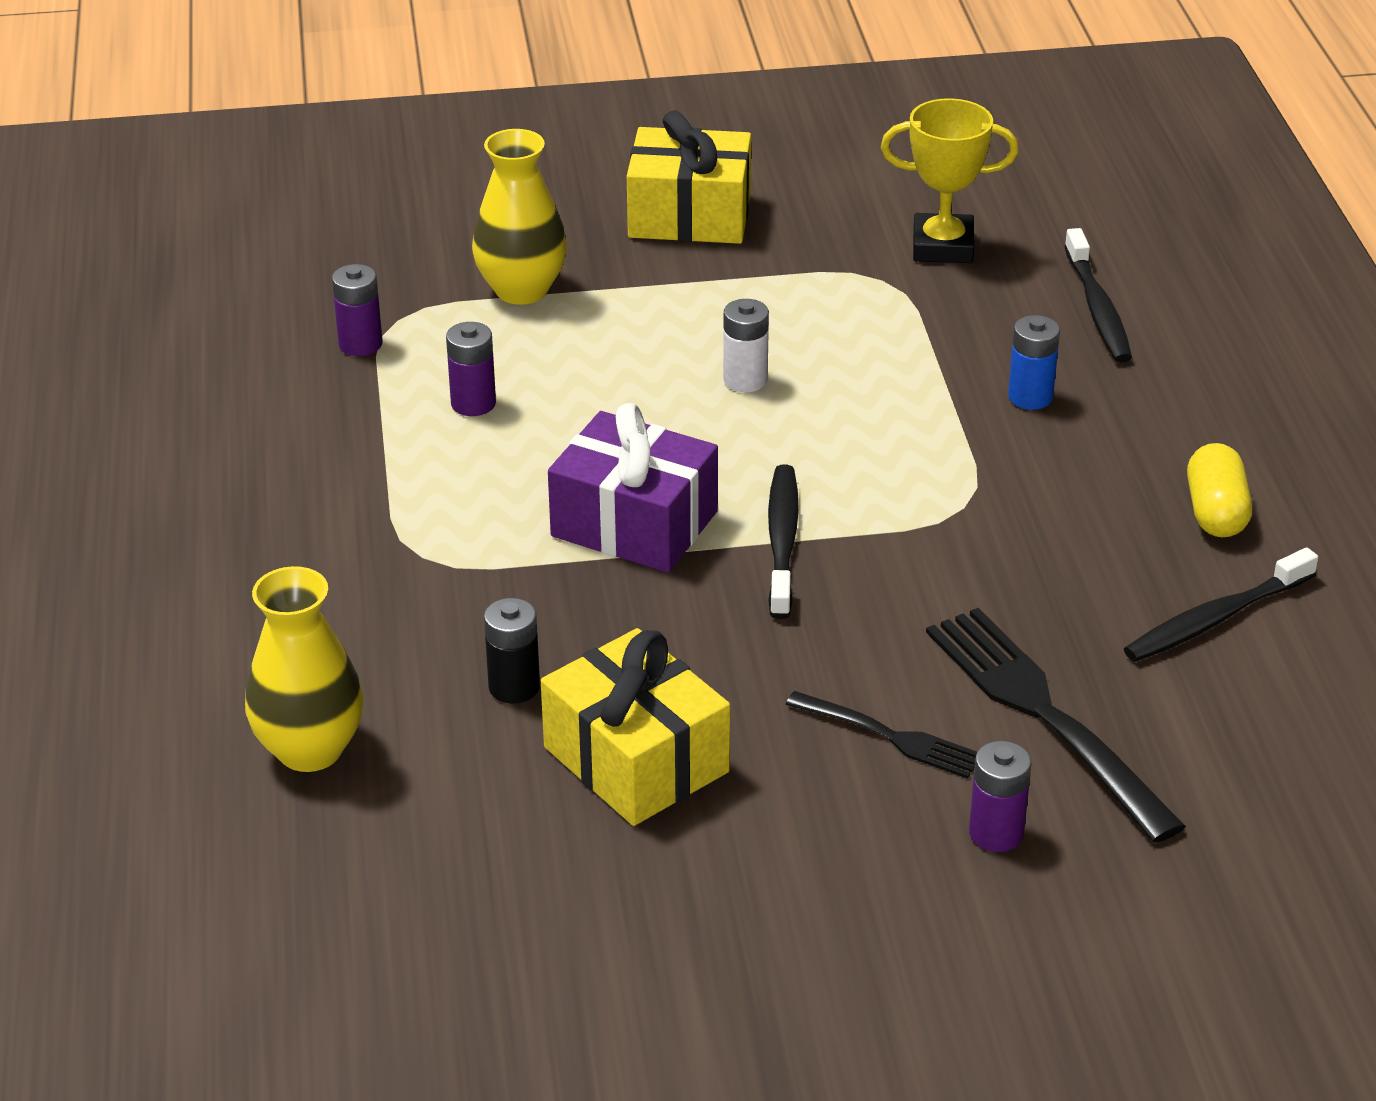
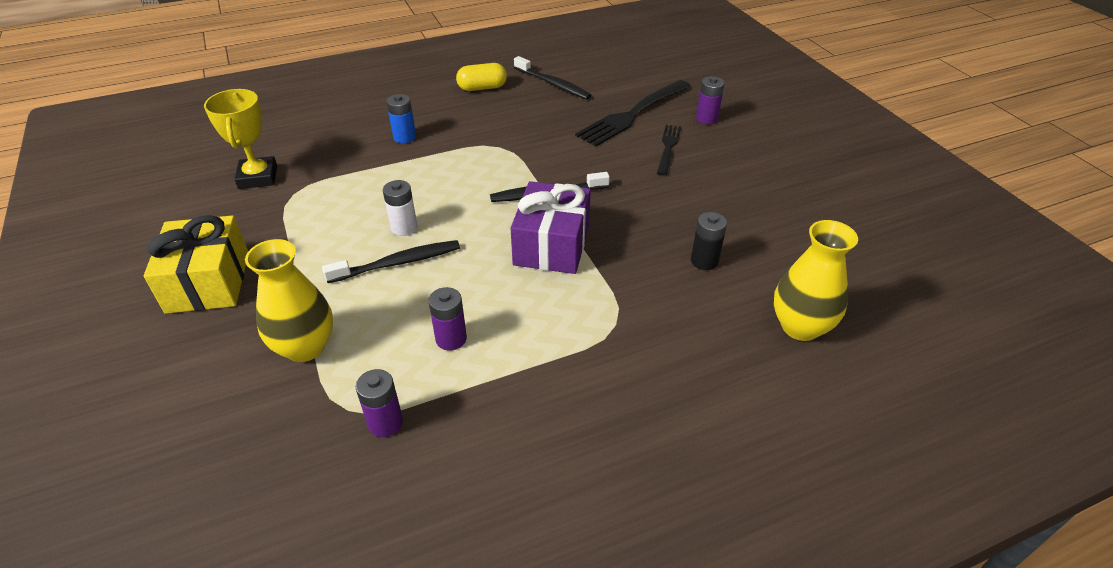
camera: 105 degrees left, 5 degrees up
yellow gift [541,628,730,826] -> none
black toothbrush [1064,228,1132,363] -> black toothbrush moved to [322,240,460,283]

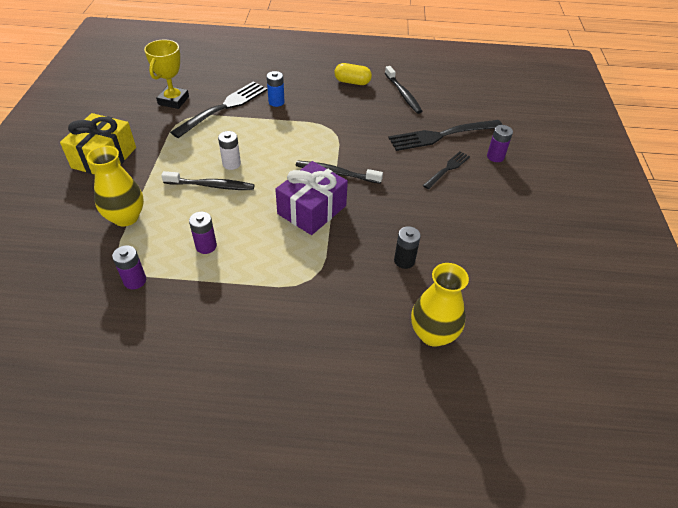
camera: 25 degrees right, 5 degrees up
none -> black fork [170,81,267,138]

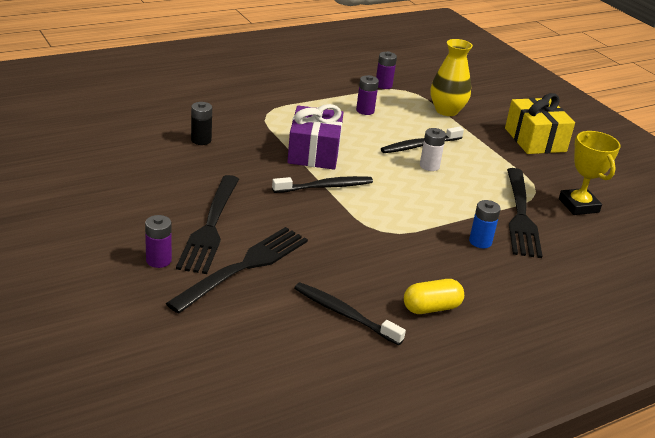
camera: 145 degrees right, 15 degrees down
yellow vase [411,263,469,347] -> none
black fork [423,151,470,189] -> black fork [176,175,239,274], size x1.80

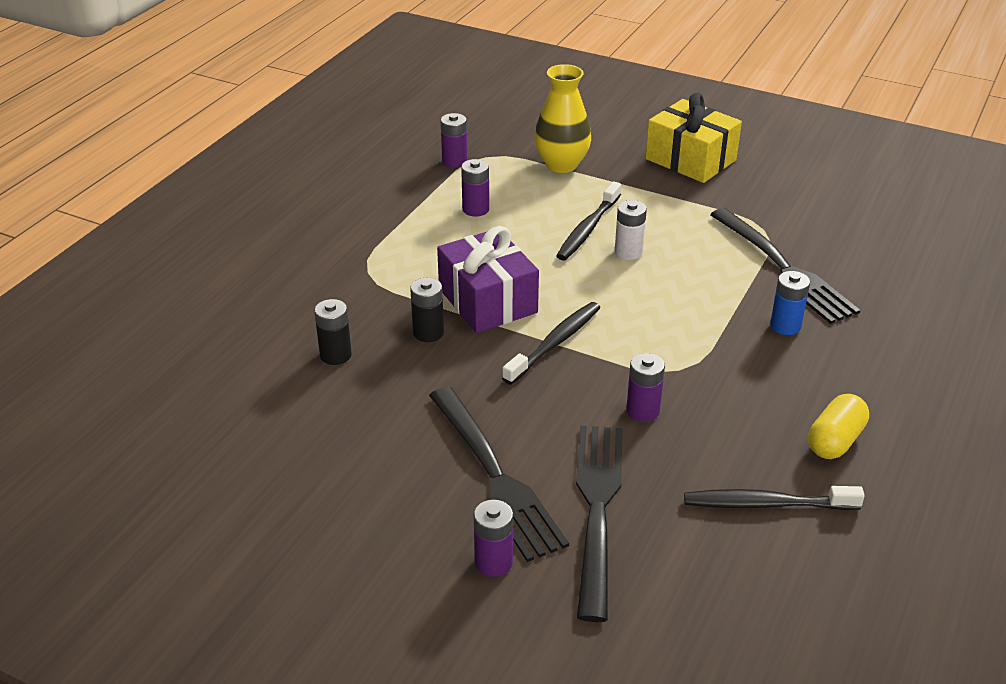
camera: 30 degrees left, 5 degrees up
yellow trophy [559,131,621,215] -> none
none -> black battery [410,278,444,342]
none -> purple battery [626,353,665,422]

